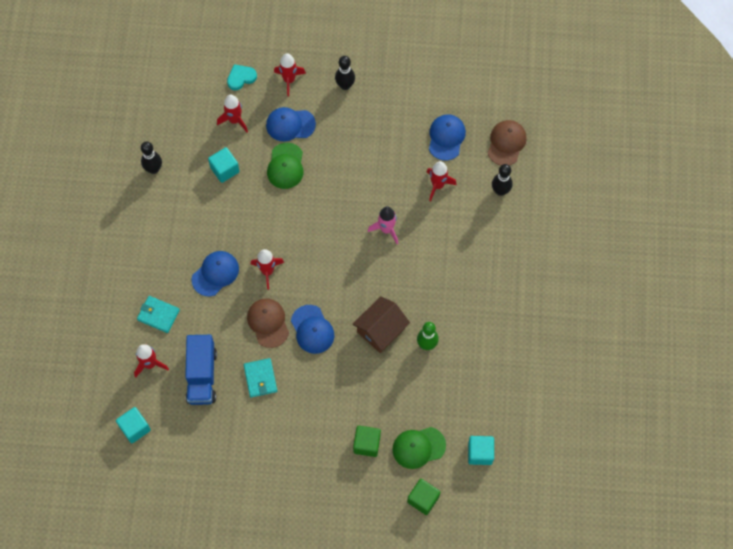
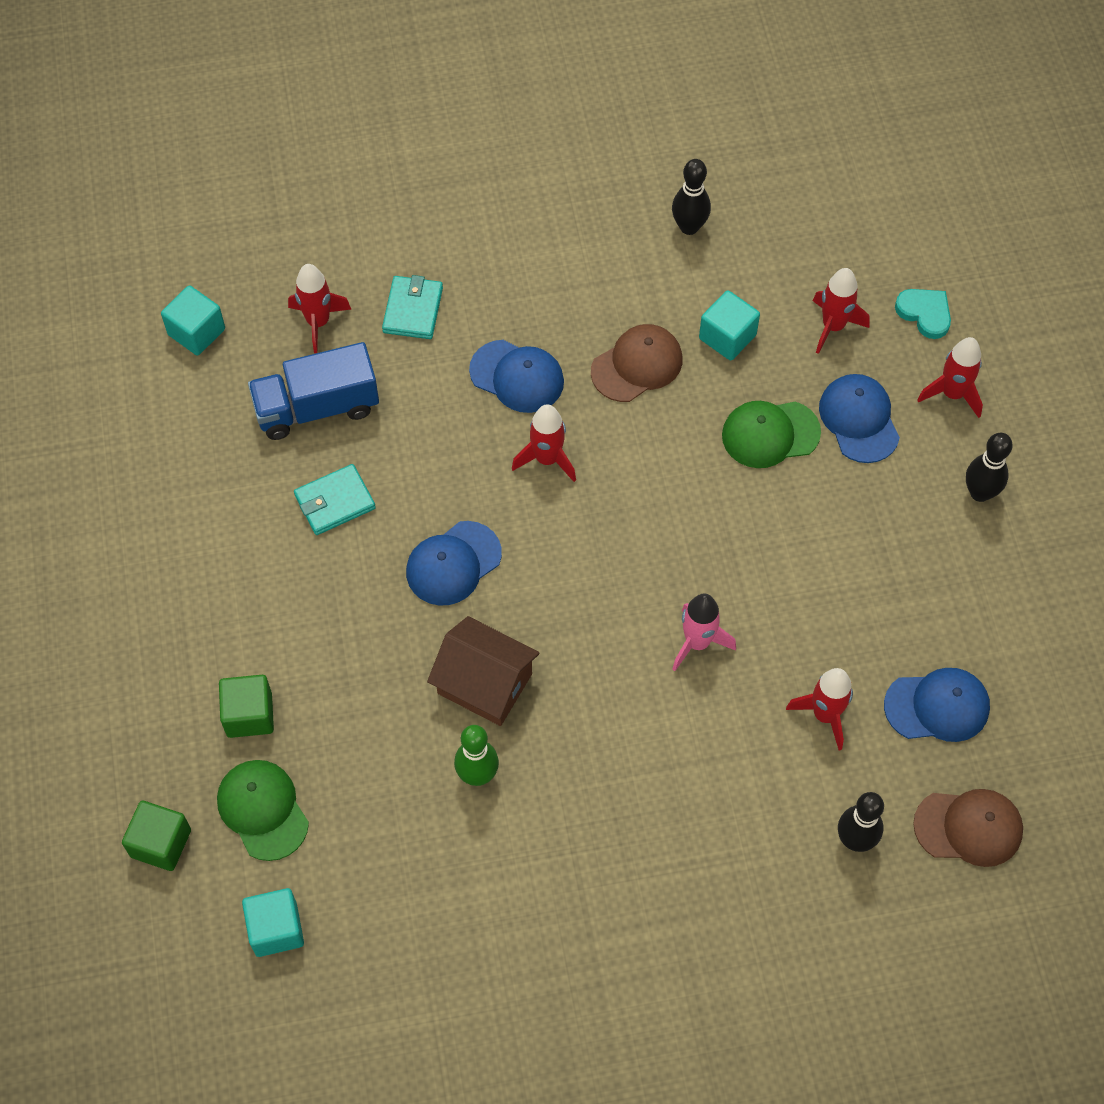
camera: 75 degrees right, 5 degrees down
brown cap [247,298,289,348] -> brown cap moved to [591,324,682,402]

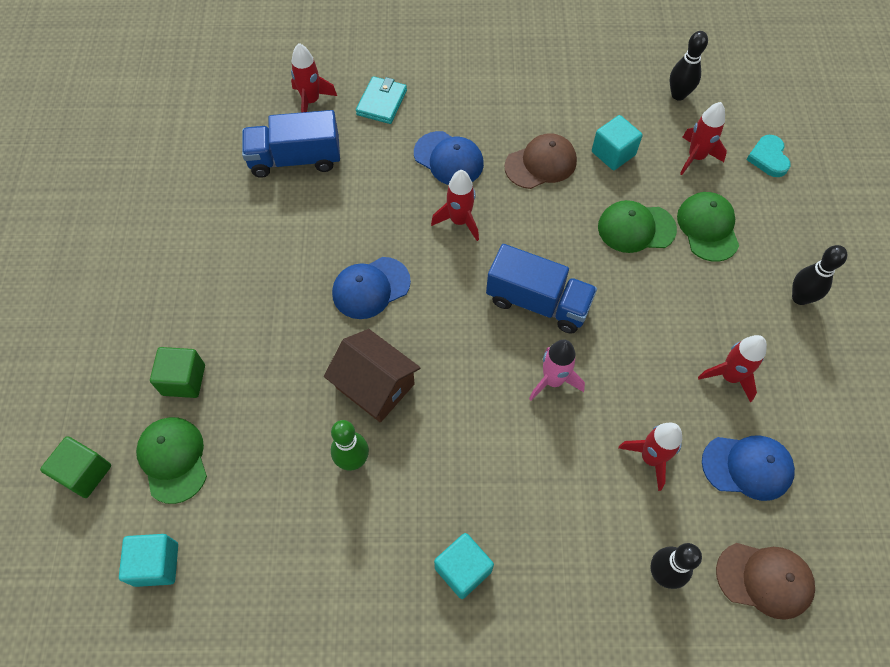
camera: 10 degrees right, 0 degrees up
turquoise cube [161,286,225,355] -> turquoise cube moved to [434,533,494,599]
turquoise wallet [294,464,376,535] -> none
black bowling pin [672,159,711,235] -> black bowling pin moved to [670,31,708,101]
blue cap [819,374,900,463] -> green cap [677,192,739,262]
turquoise heart [895,289,951,339] -> turquoise heart turned 150 degrees counterclockwise [746,135,791,177]
red rocket [917,337,983,418] -> red rocket moved to [698,335,767,402]
none -> blue truck [486,244,597,334]

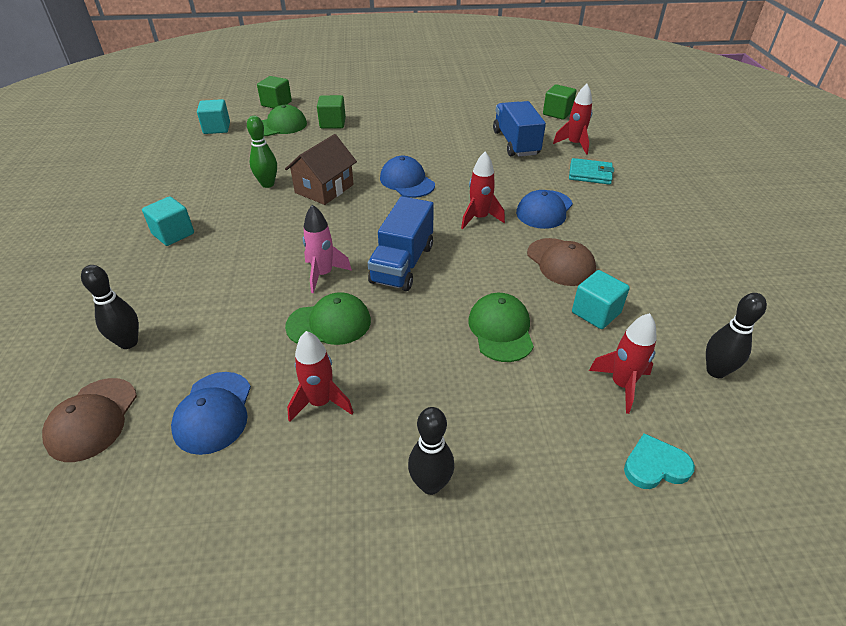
camera: 85 degrees right, 20 degrees down
red rocket [618,422,682,491] -> none
green cap [677,192,739,262] -> green cap moved to [285,292,371,345]
none -> green cube [543,84,576,120]

